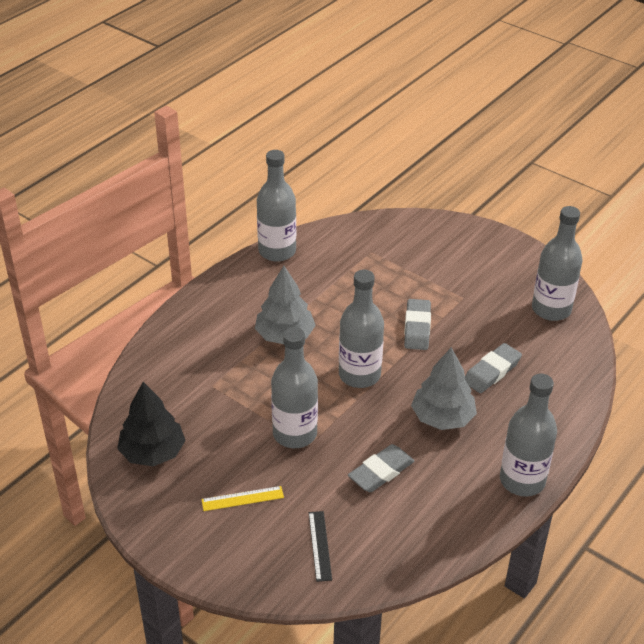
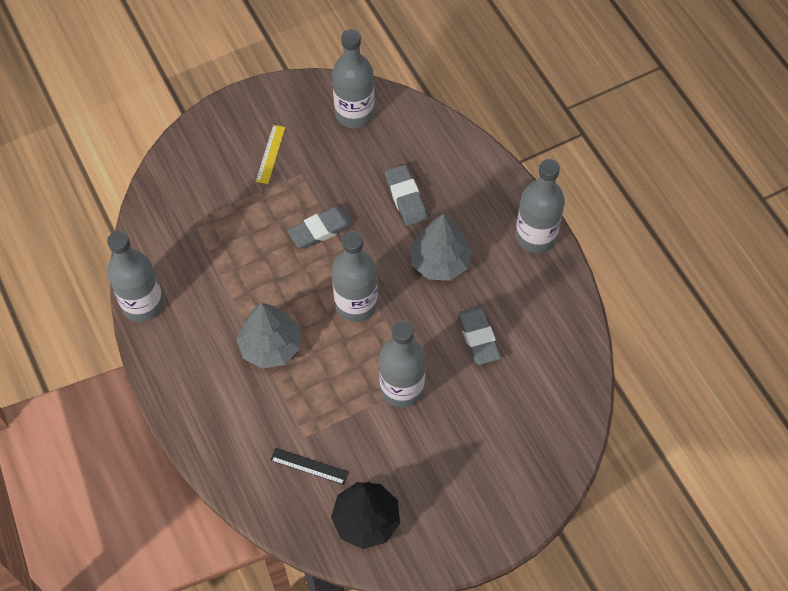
camera: 65 degrees left, 20 degrees up
yellow ruler [201,486,284,511] -> yellow ruler moved to [256,125,286,184]
black ruler [309,511,332,582] -> black ruler moved to [270,448,348,485]
grey eraser [404,299,431,350] -> grey eraser turned 60 degrees counterclockwise [287,206,353,249]

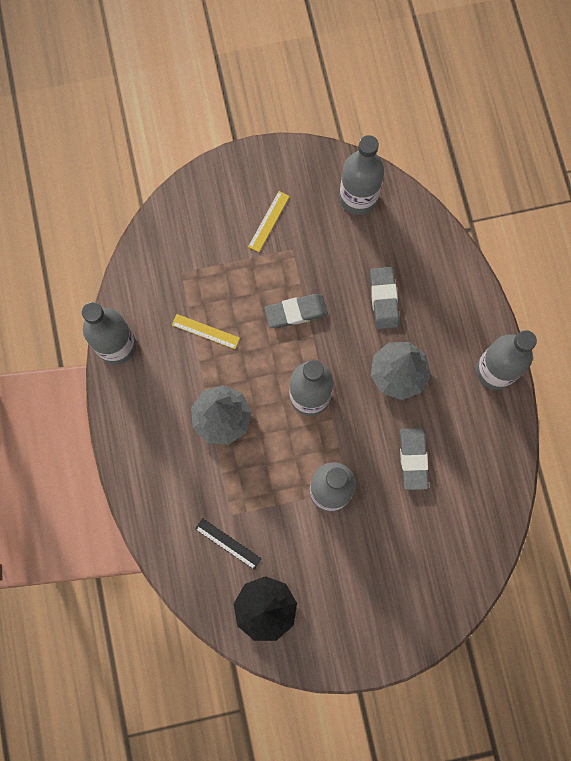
camera: 15 degrees right, 15 degrees up
none -> yellow ruler [172,314,240,349]

